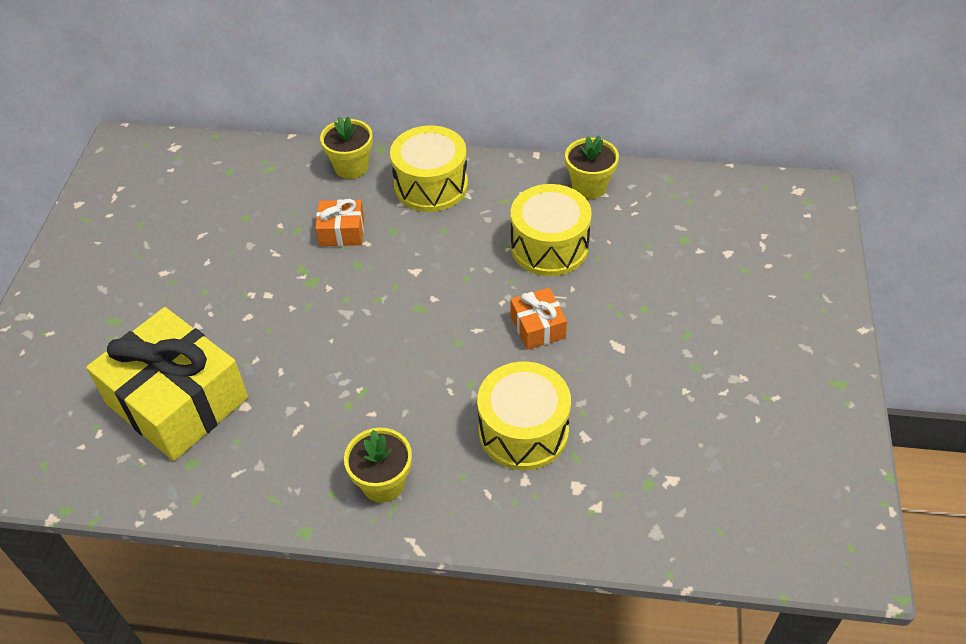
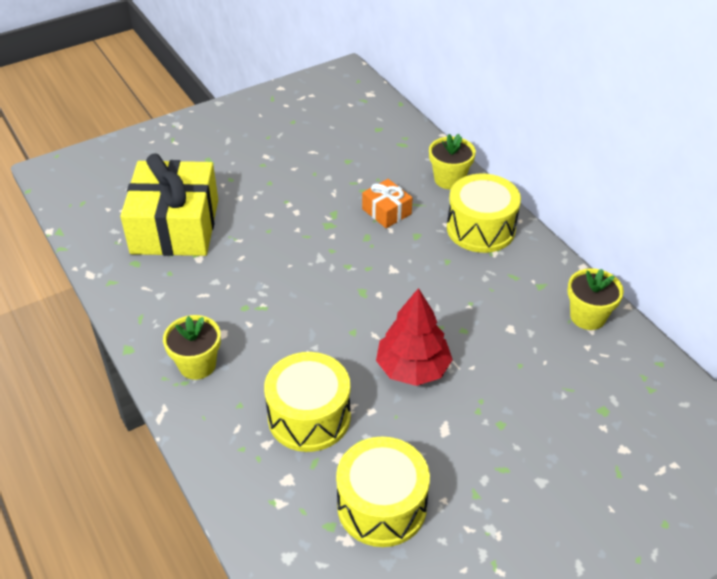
camera: 50 degrees right, 5 degrees down
orange gift [510,288,567,350] -> red tree [376,288,453,386]
yellow drum [511,184,592,276] -> yellow drum moved to [336,437,430,547]

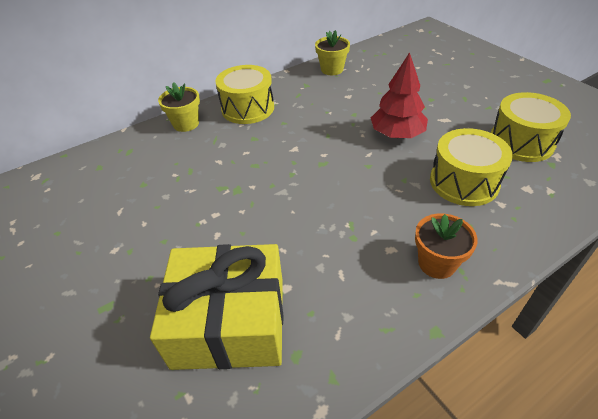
camera: 90 degrees left, 0 degrees up
yellow flower pot [163,315,221,380] -> orange flower pot [415,213,478,279]
orange gift [362,179,413,228] -> none

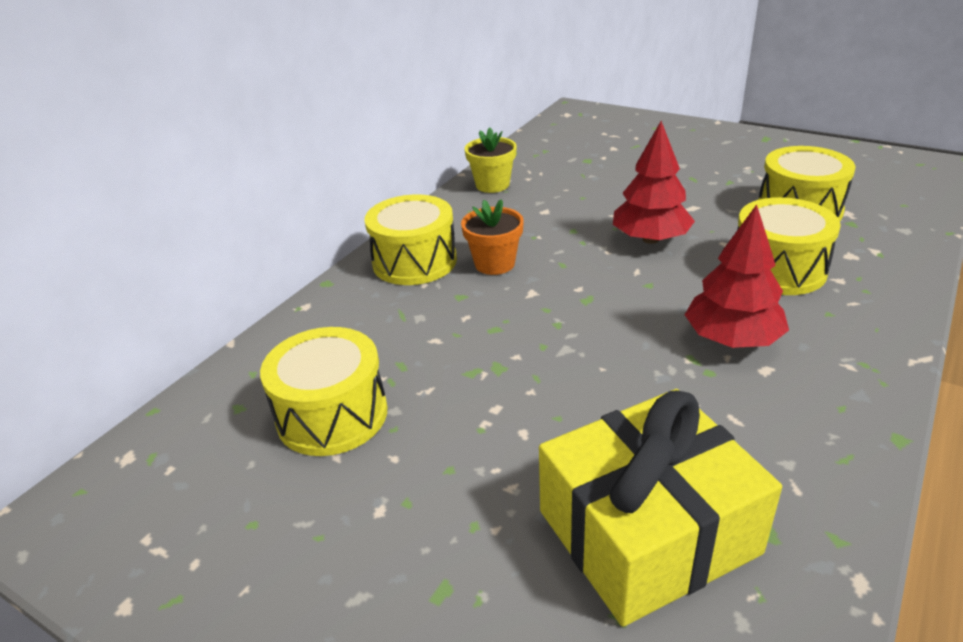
camera: 25 degrees left, 10 degrees down
yellow flower pot [158,82,200,132] -> none
orange flower pot [415,213,478,279] -> orange flower pot moved to [461,199,524,275]
none -> yellow drum [260,327,387,456]
none -> red tree [685,204,789,348]

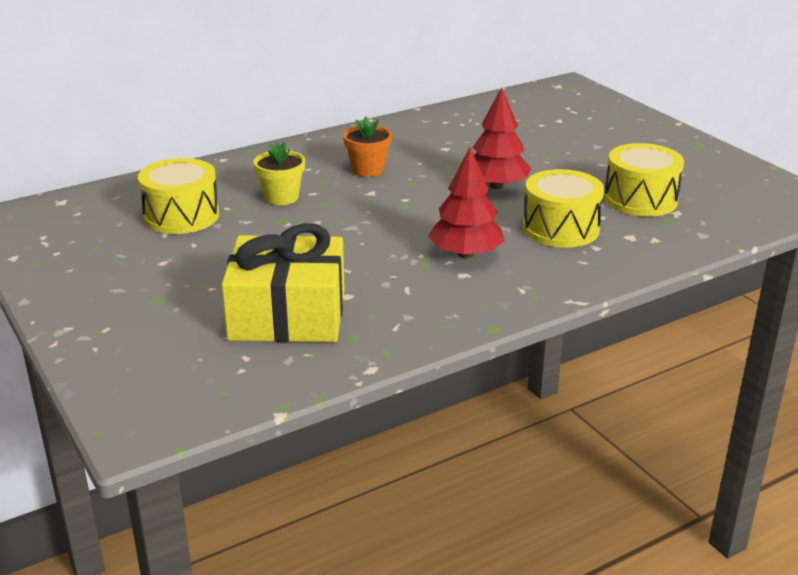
camera: 25 degrees right, 5 degrees down
yellow drum [365,194,457,285] -> none
yellow flower pot [465,128,517,193] -> yellow flower pot moved to [254,142,305,205]

